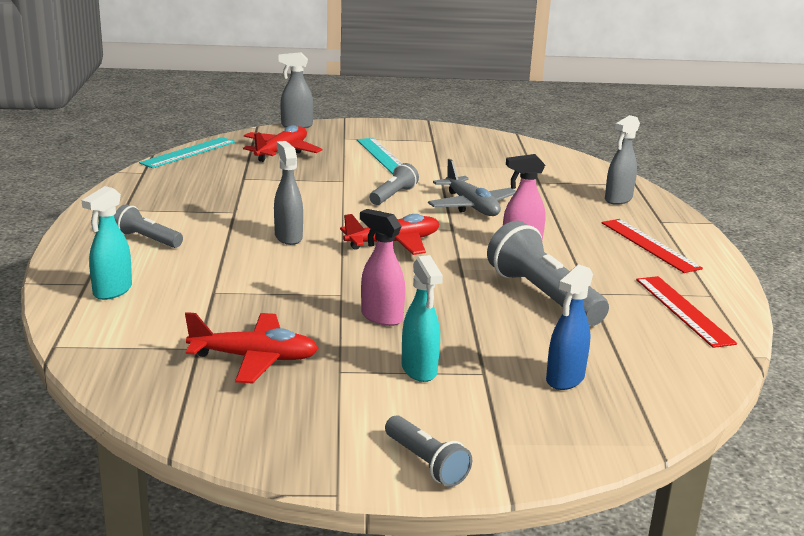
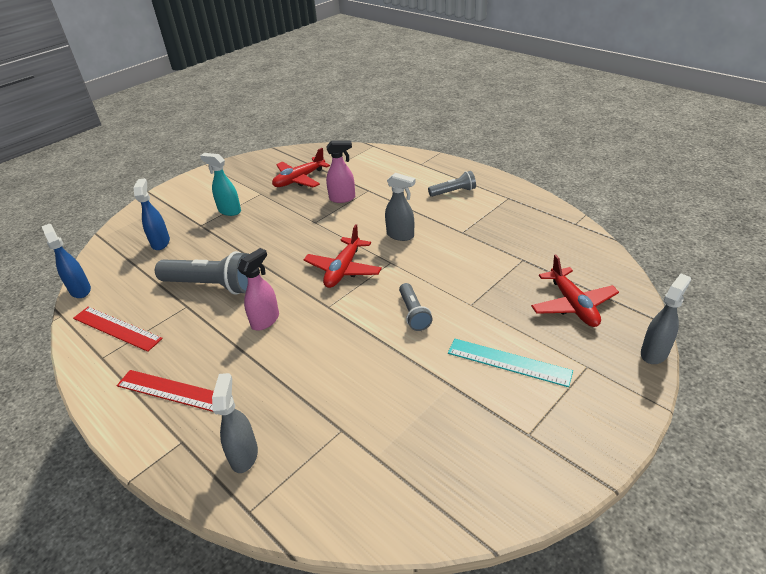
camera: 140 degrees right, 15 degrees up
turquoise spray bottle [82,186,132,300] -> none
turquoise ruler [139,137,236,168] -> none
pink spray bottle [360,209,405,326] -> pink spray bottle moved to [326,140,355,203]
grey flashlight [385,416,472,487] -> none
grey plane [428,159,516,216] -> none
none -> blue spray bottle [42,224,91,298]

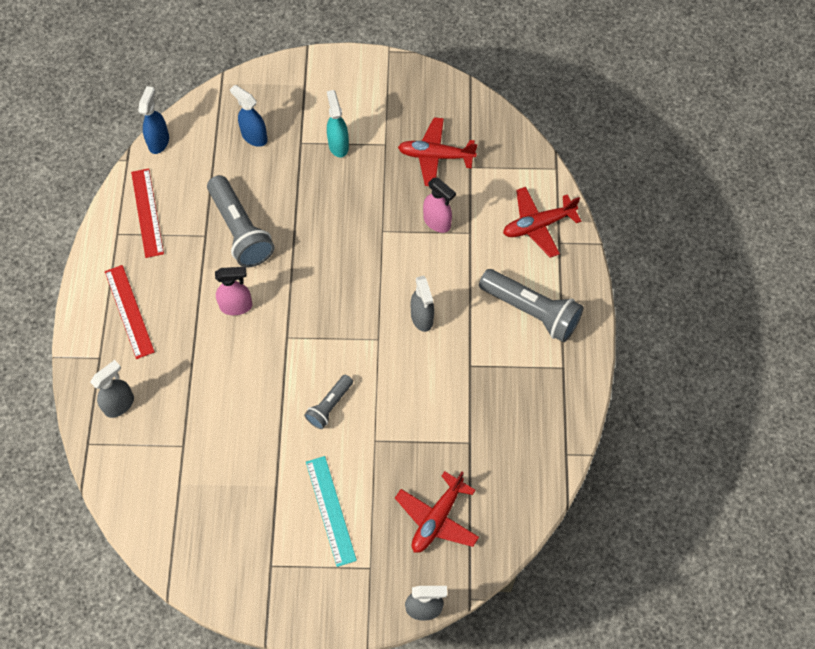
camera: 45 degrees right, 25 degrees up
blue spray bottle [134,178,170,250] -> blue spray bottle turned 90 degrees counterclockwise [230,85,268,147]
red plane [304,224,382,288] -> red plane moved to [503,187,581,258]
grey flashlight [428,171,476,197] -> grey flashlight [479,269,583,342], size x1.81

